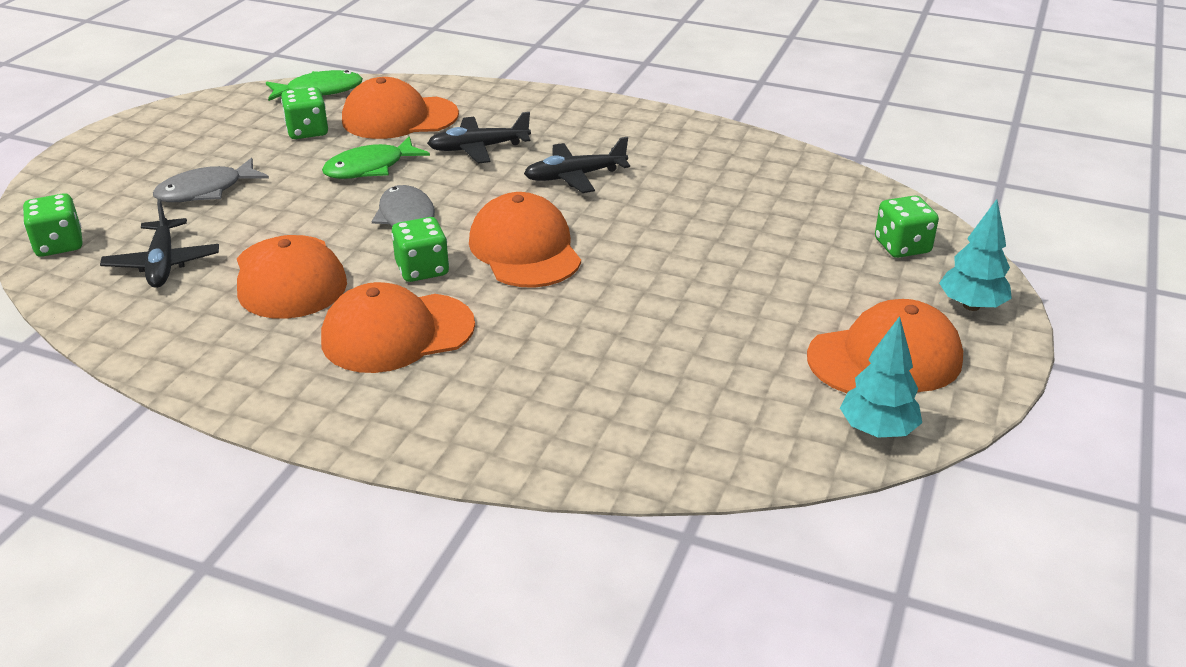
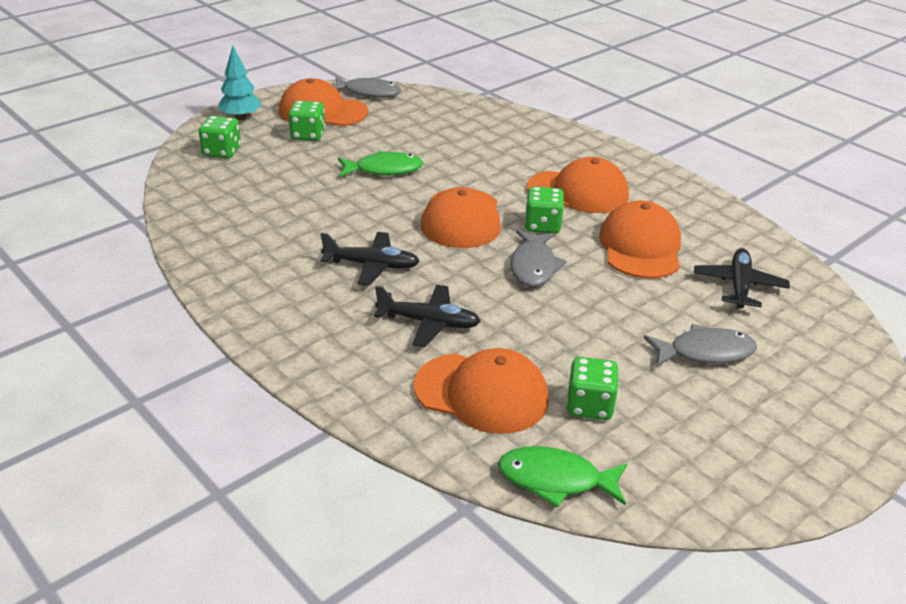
camera: 155 degrees left, 0 degrees up
green dice [23,193,83,257] -> green dice moved to [289,101,325,141]
green fish [322,136,430,179] -> green fish moved to [338,151,423,177]
turquoise tree [840,316,922,438] -> grey fish [333,77,401,98]

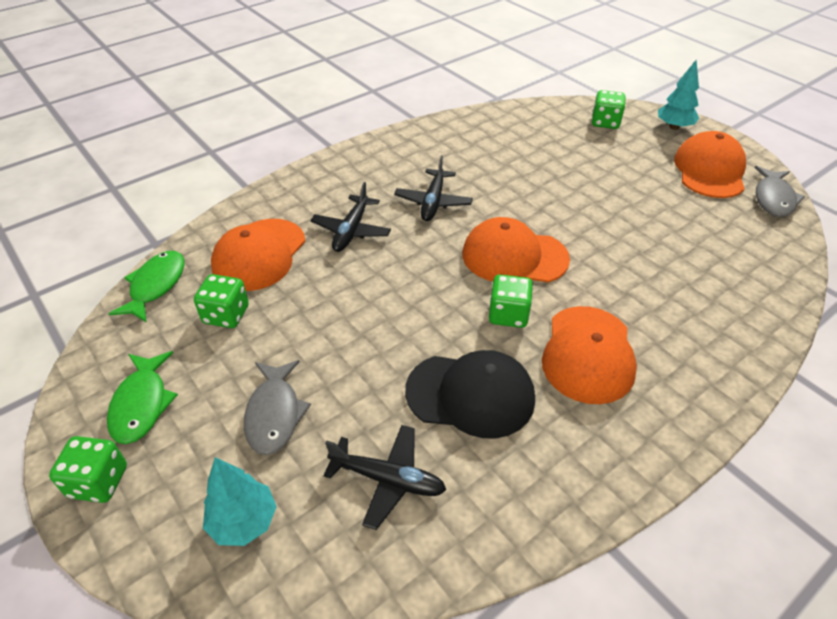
camera: 95 degrees right, 10 degrees up
green dice [289,101,325,141] -> green dice moved to [49,436,127,503]
green fish [338,151,423,177] -> green fish moved to [107,351,178,444]
grey fish [510,230,567,287] -> none
orange cap [599,201,681,279] -> black cap [405,350,535,439]
none -> turquoise tree [203,457,277,546]

